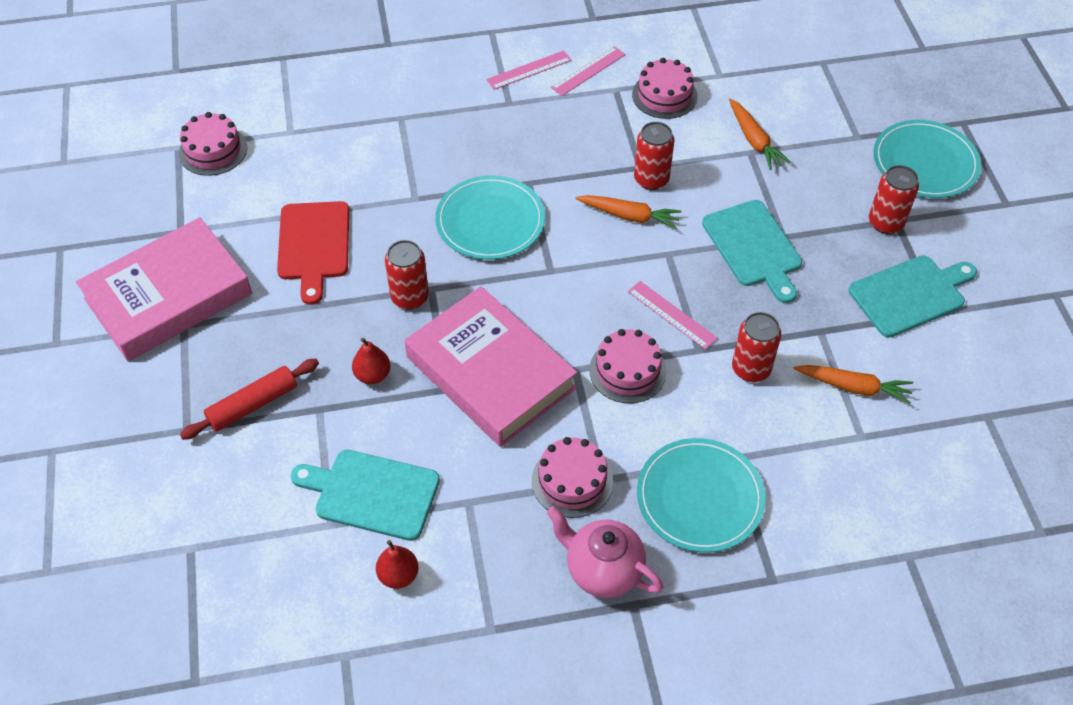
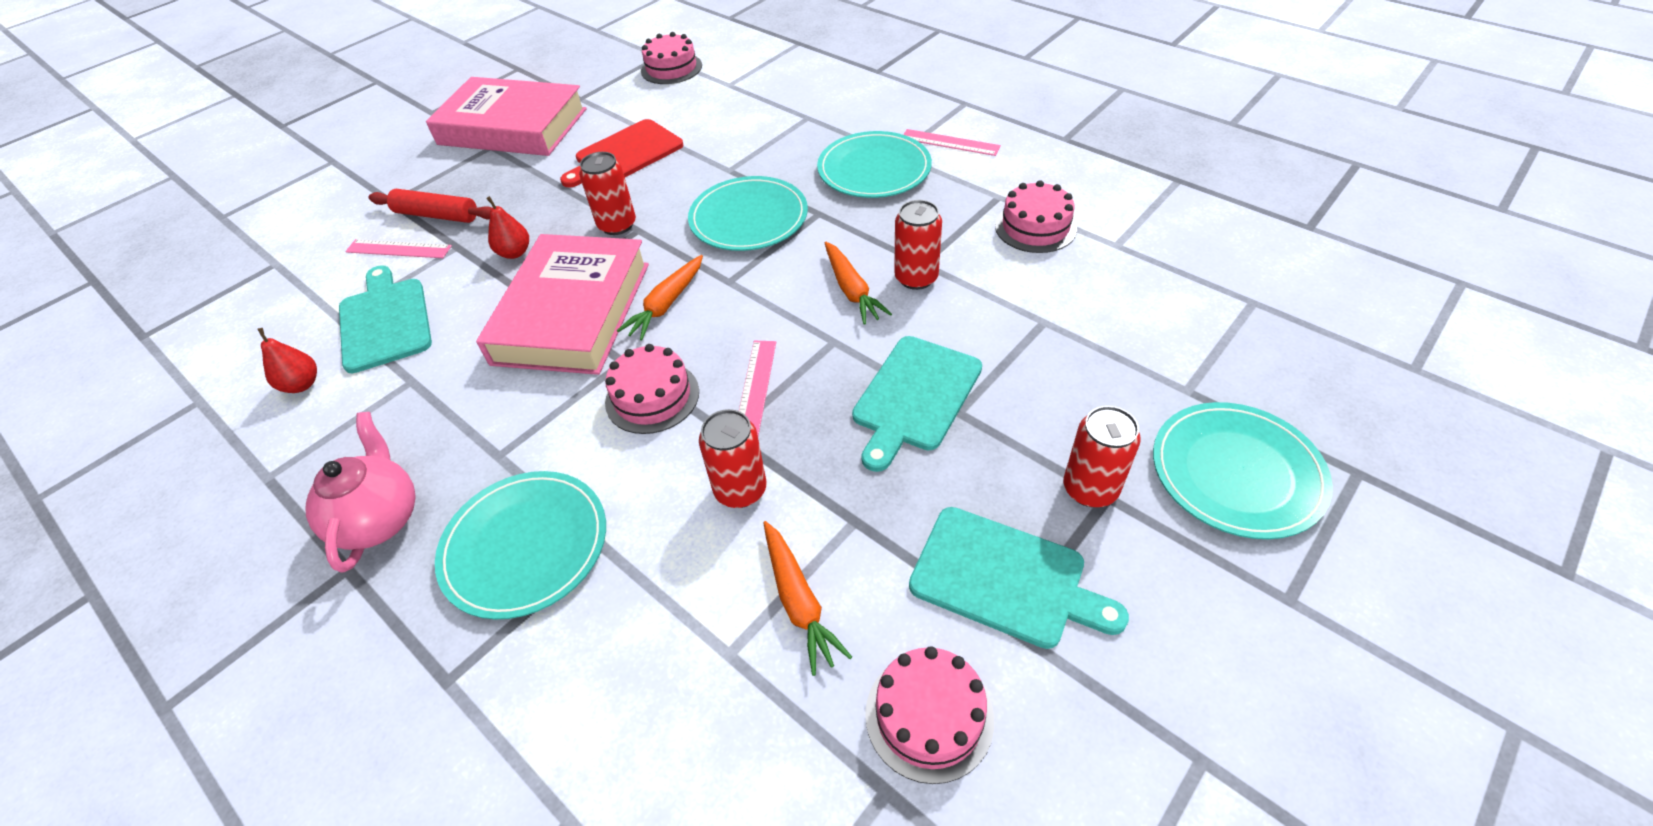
camera: 55 degrees right, 5 degrees down
pink cake [532,437,613,518] -> pink cake moved to [865,646,995,784]
pink ruler [551,46,626,96] -> pink ruler moved to [345,239,452,258]
orange carrot [729,99,790,170] -> orange carrot moved to [617,255,703,340]
none -> turquoise plate [817,131,932,198]

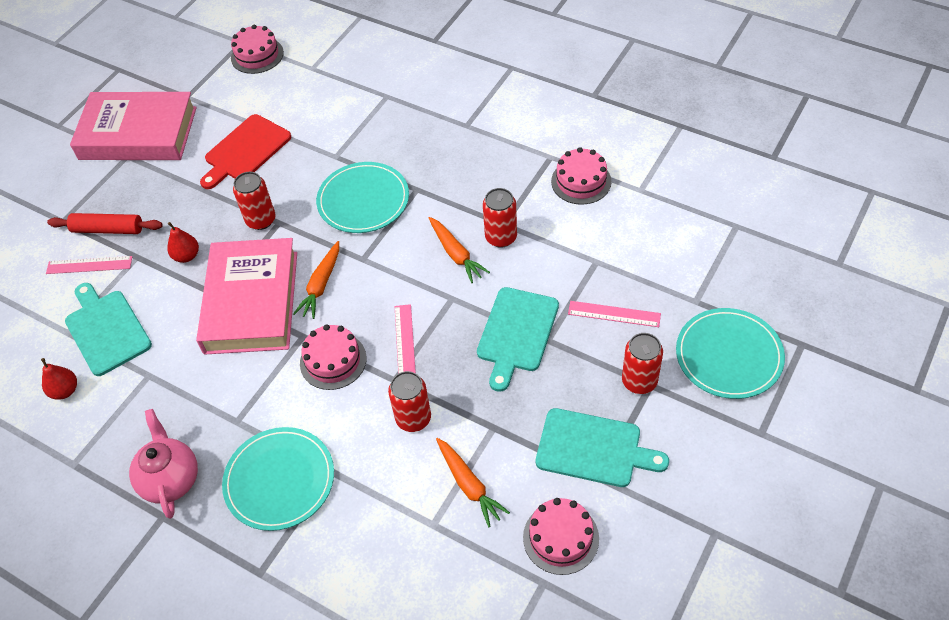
camera: 10 degrees left, 5 degrees up
turquoise plate [817,131,932,198] -> none
pink ruler [903,129,1001,156] -> pink ruler moved to [568,301,661,327]

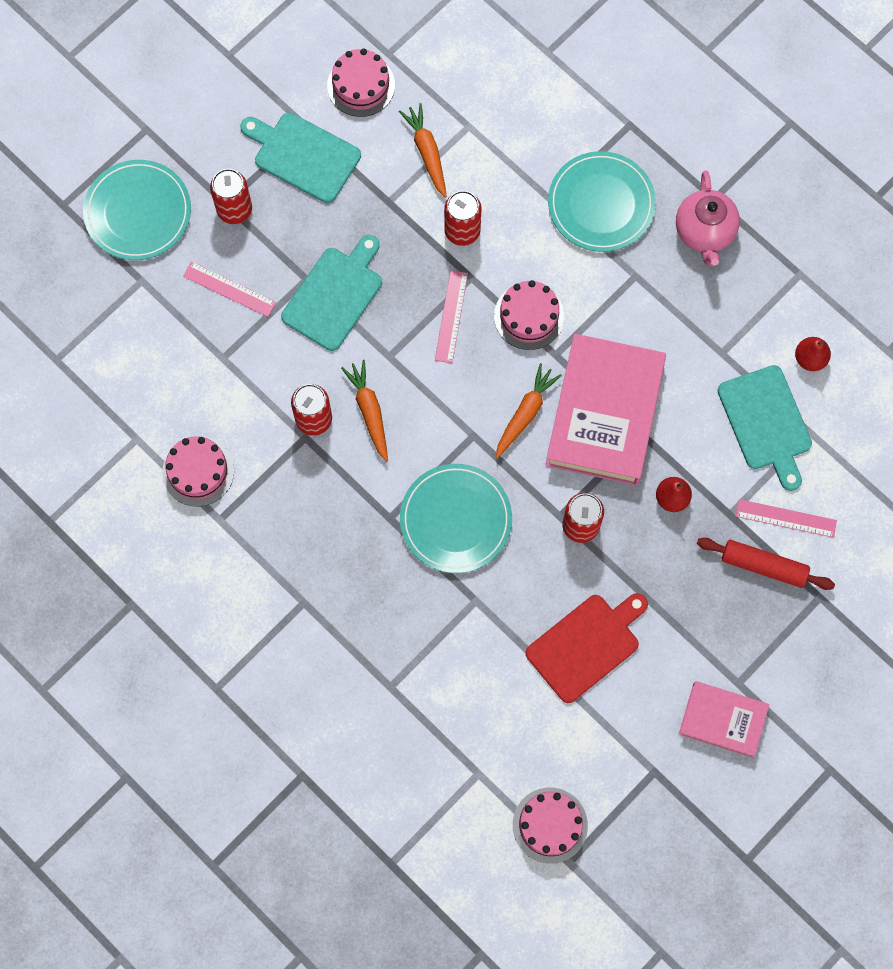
camera: 170 degrees left, 20 degrees up
pink book [70,92,197,160] -> pink book [679,681,769,758], size x0.55

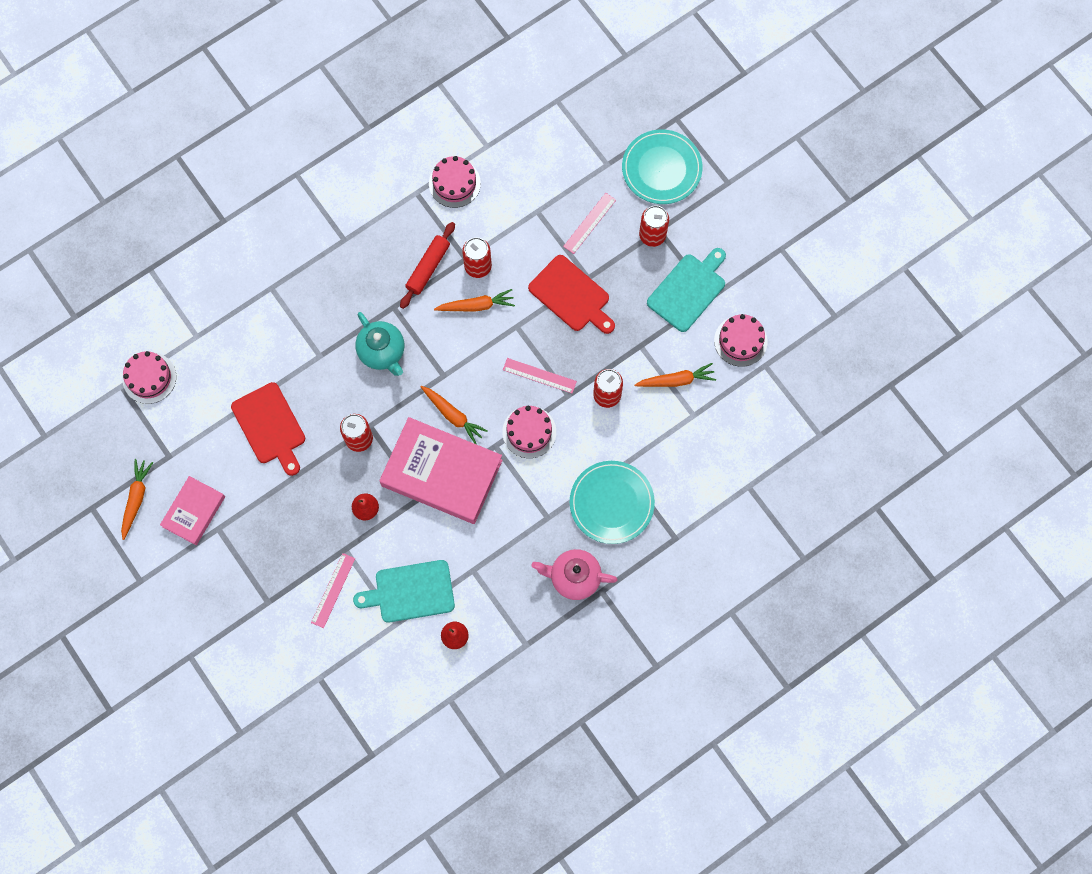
camera: 100 degrees right, 0 degrees up
turquoise cutting board [281,235,382,351] -> red cutting board [528,255,615,334]
turquoise plate [400,464,512,573] -> turquoise teapot [355,312,404,376]
red rolling pin [697,538,835,590] -> red rolling pin moved to [400,222,455,309]
none -> orange carrot [121,459,153,540]

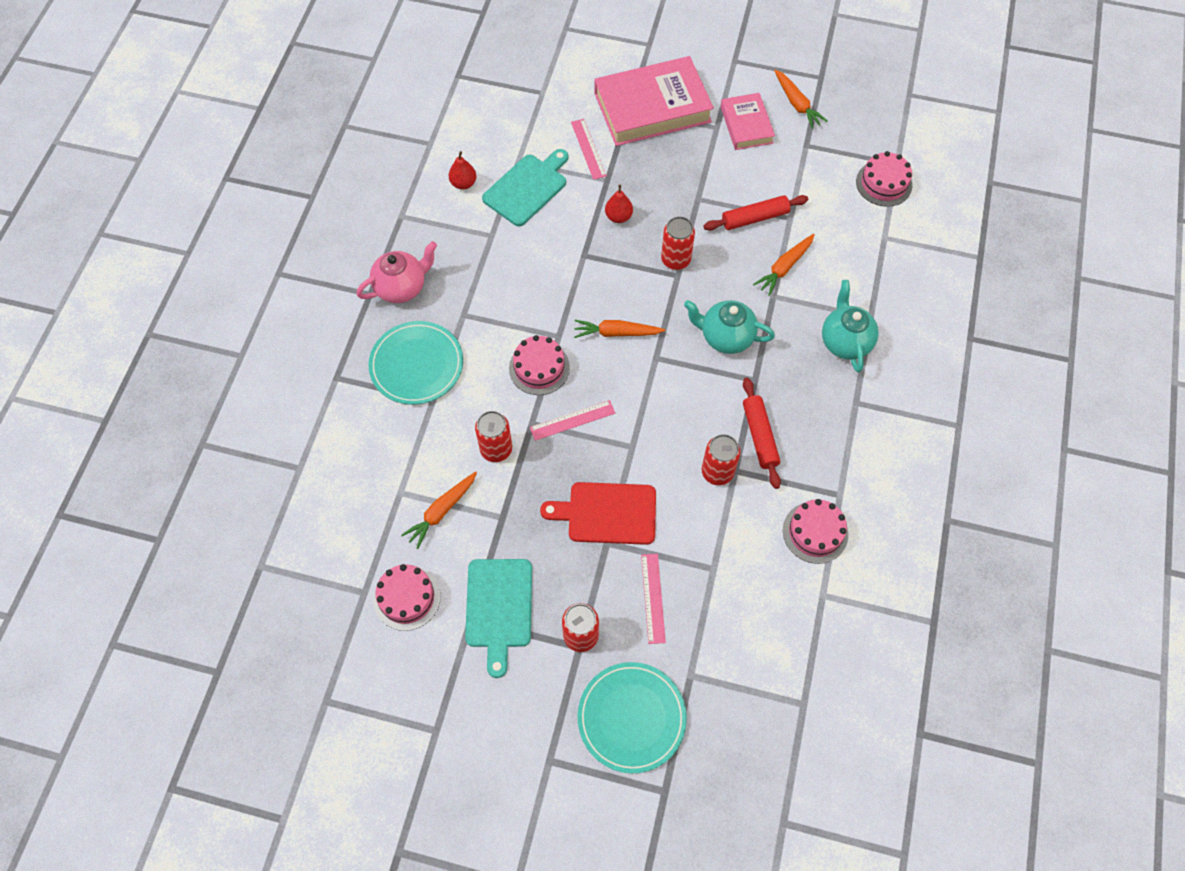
camera: 140 degrees right, 10 degrees down
red cutting board [231,382,305,476] -> red rolling pin [704,195,808,231]
pink book [379,417,503,524] -> pink book moved to [594,56,714,146]
orange carrot [434,289,515,312] -> orange carrot moved to [753,234,815,296]
none -> turquoise teapot [822,280,879,372]

